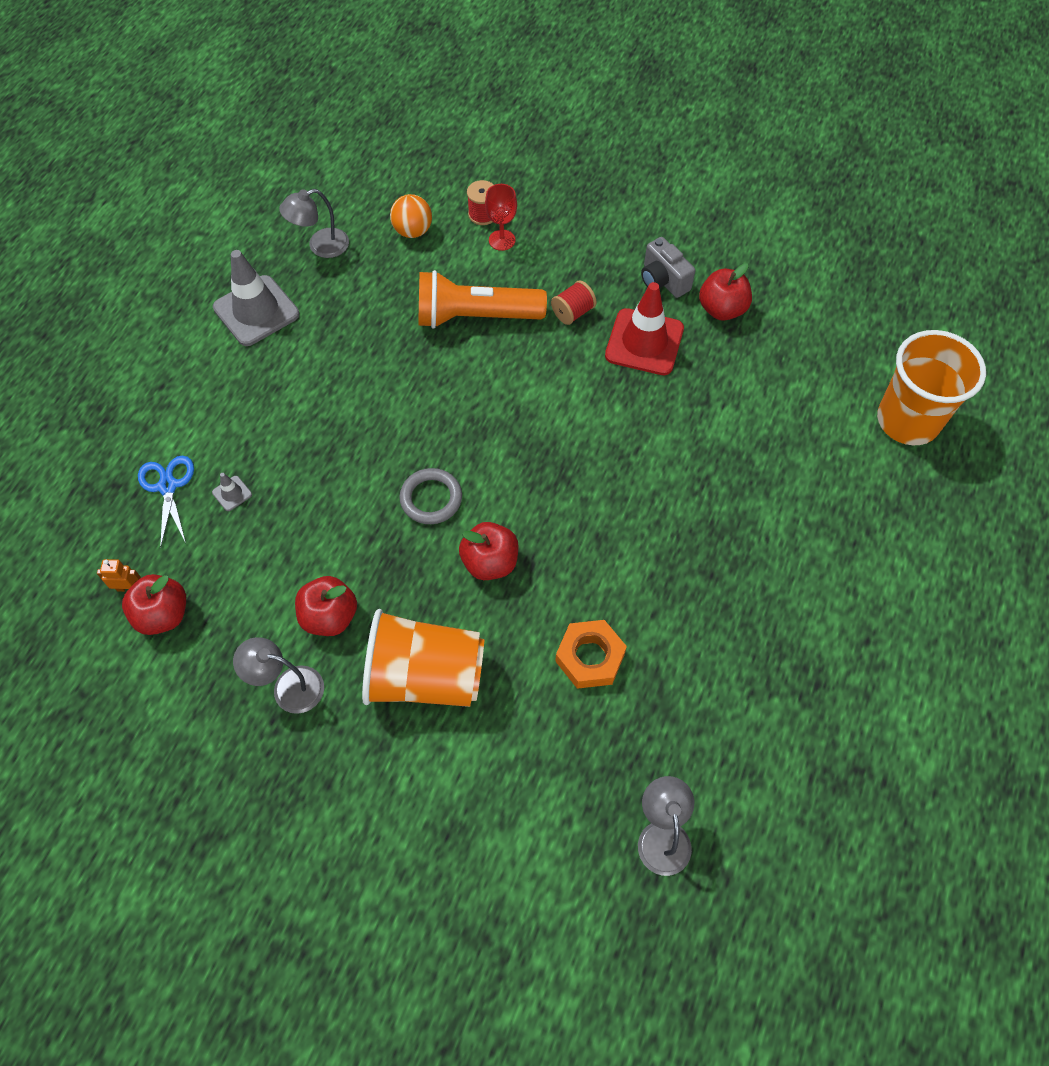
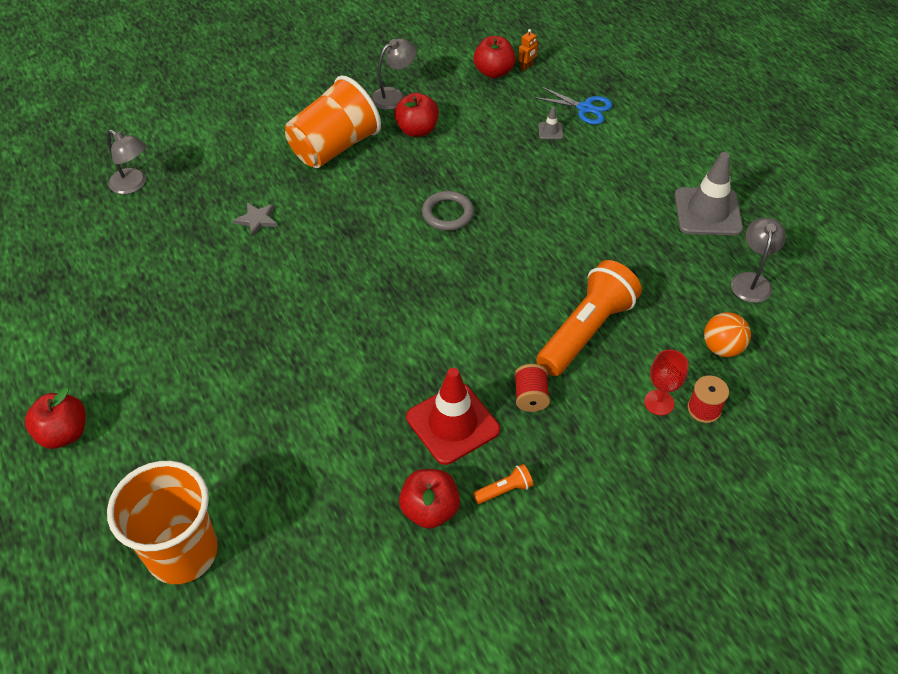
camera: 130 degrees right, 10 degrees down
red apple [459,522,519,580] -> red apple moved to [25,388,86,449]
orange nut [555,620,627,689] -> grey star [233,202,278,237]
grey camera [641,237,695,298] -> orange flashlight [473,464,533,504]

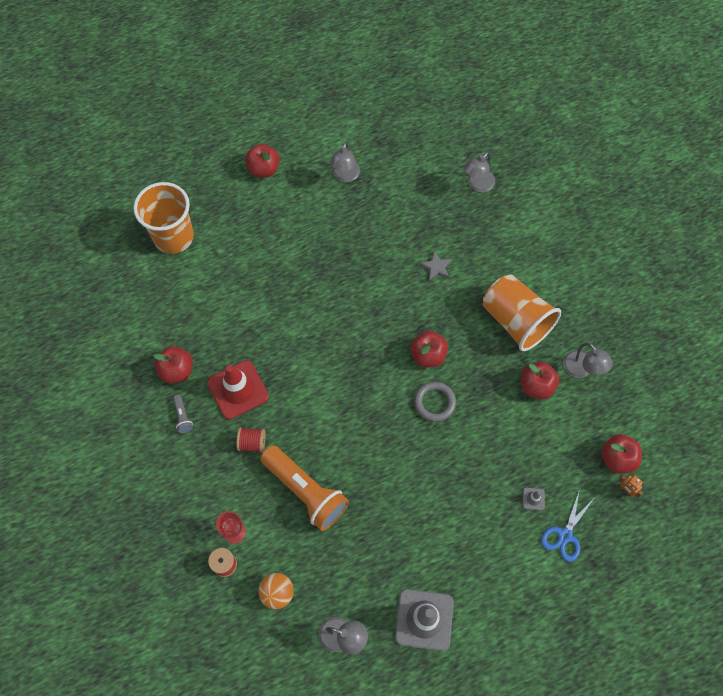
camera: 95 degrees right, 15 degrees up
orange flashlight [473,464,533,504] -> grey flashlight [173,395,193,433]
none -> grey lamp [330,141,360,182]
none -> red apple [410,331,448,367]

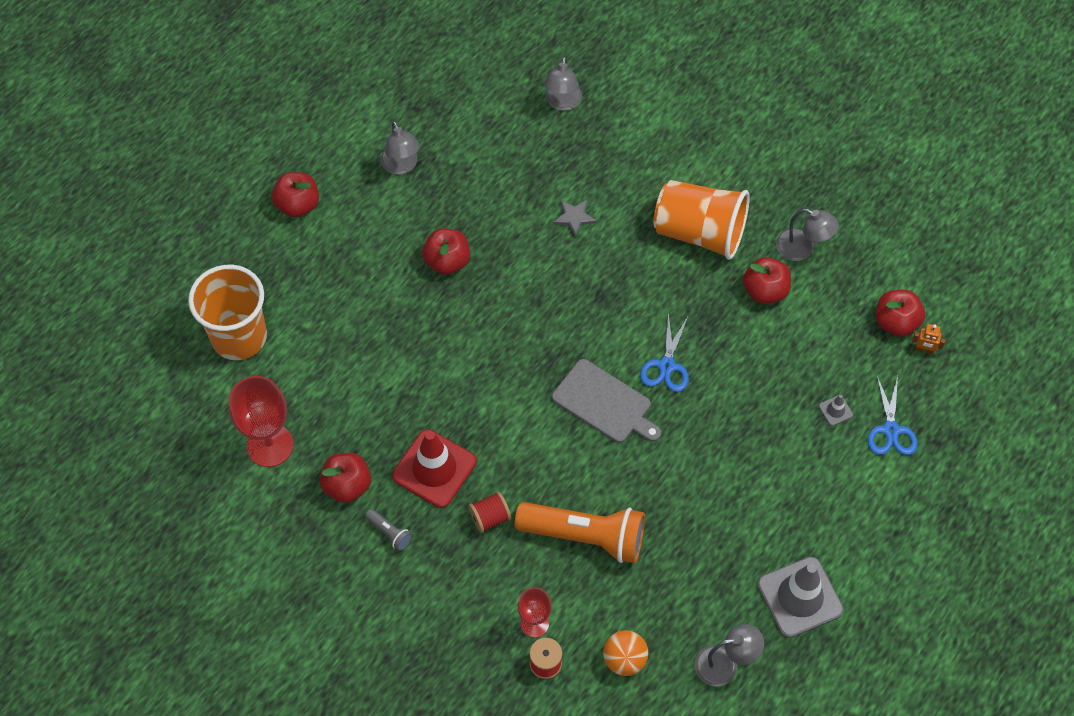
camera: 30 degrees left, 5 degrees down
red apple [410,331,448,367] -> red apple moved to [422,228,470,275]
grey ring [414,382,456,422] -> blue scissors [640,313,689,392]
none -> red goblet [229,376,294,467]
none -> grey cutting board [552,359,661,443]

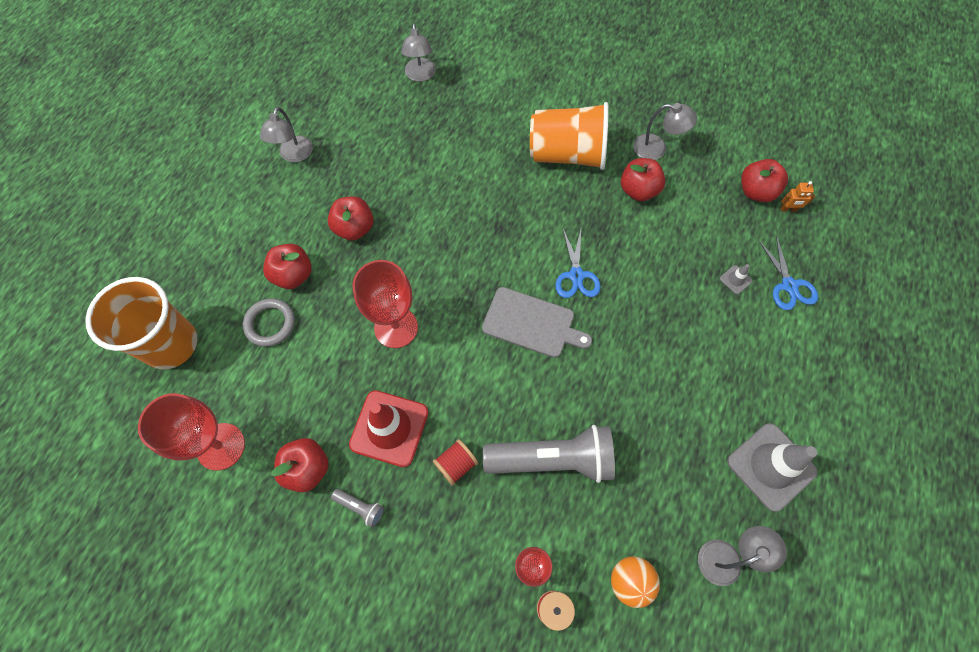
camera: 15 degrees left, 5 degrees up
red apple [272,172,319,218] -> red apple moved to [263,244,312,289]
grey lamp [381,121,420,175] -> grey lamp turned 45 degrees clockwise [260,107,313,162]
orange flashlight [515,502,645,563] -> grey flashlight [483,425,615,483]
grey star [553,200,597,238] -> none
none -> grey ring [243,298,295,347]
none -> red goblet [353,260,418,348]

